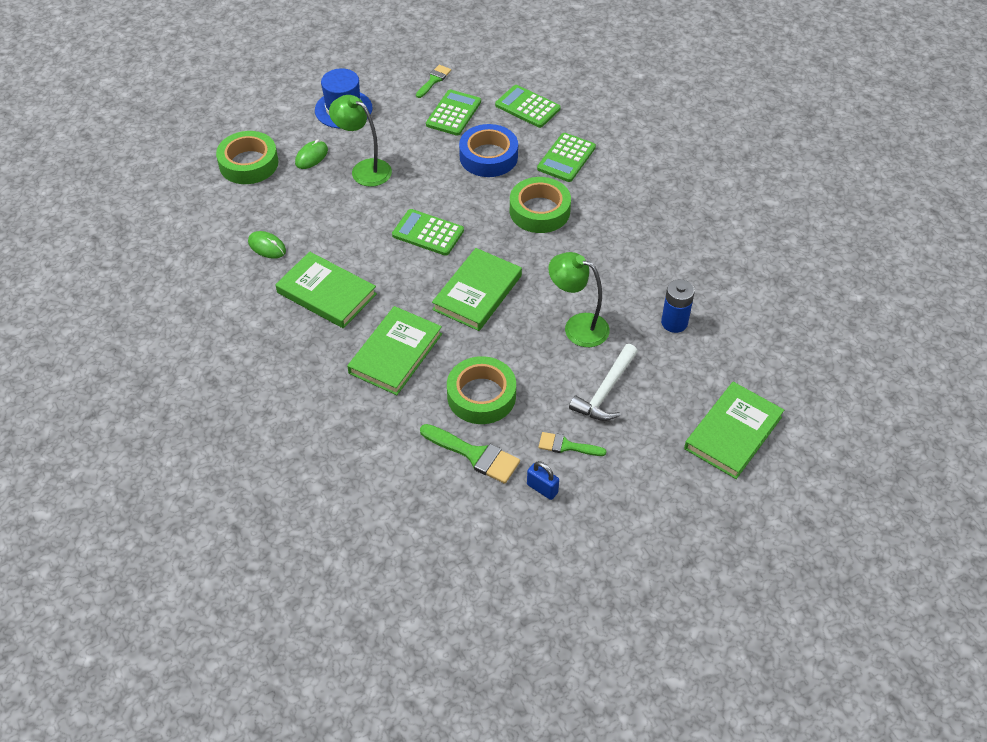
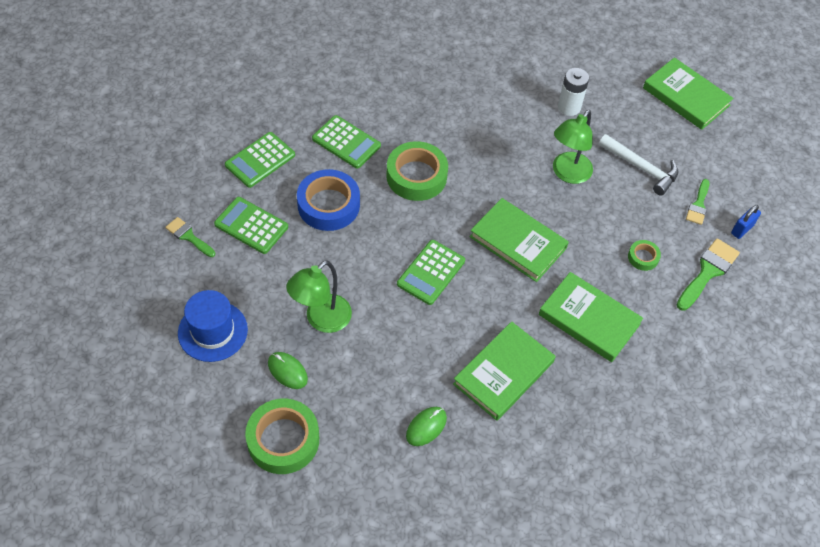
camera: 85 degrees left, 5 degrees up
green tape [447,356,516,424] -> green tape [628,240,661,271], size x0.49
blue battery [661,279,695,333] -> white battery [558,68,589,116]

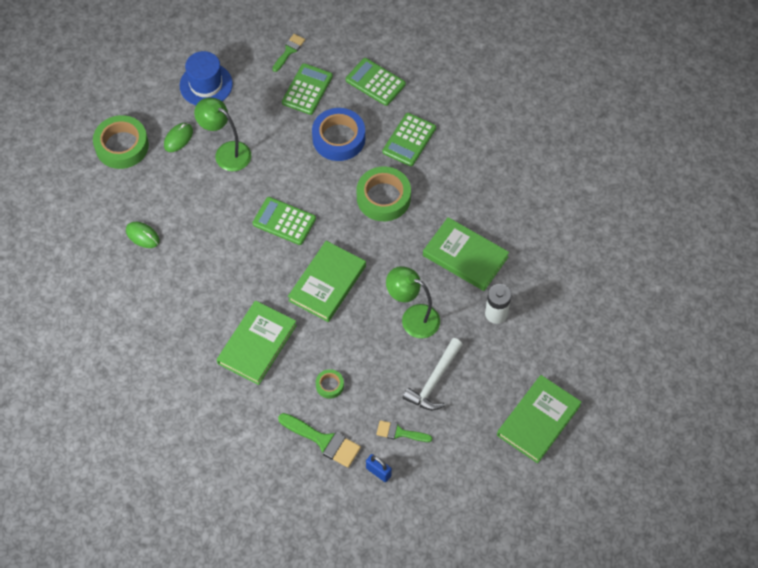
camera: 85 degrees right, 5 degrees up
green book [453,321,555,421] -> green book moved to [423,217,509,291]

